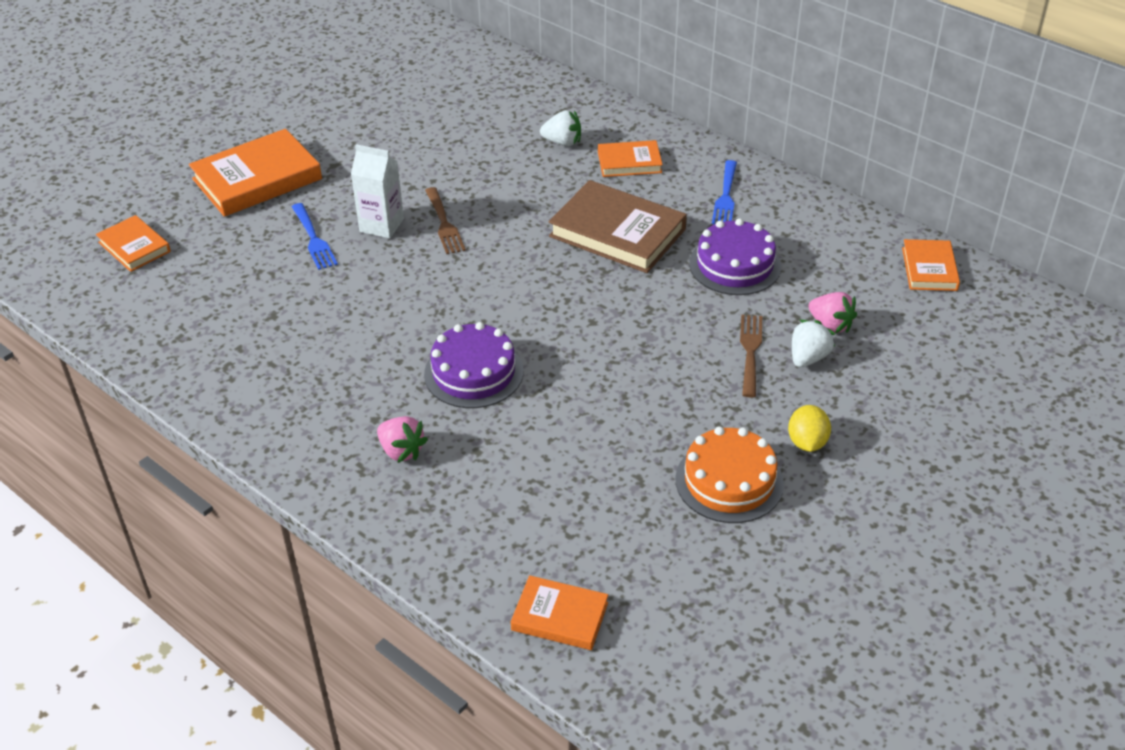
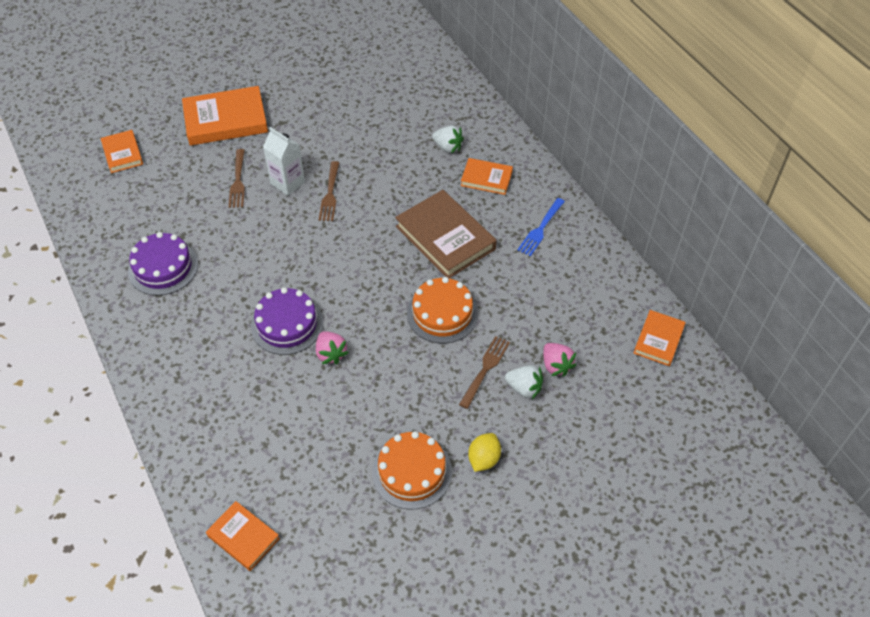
camera: 20 degrees right, 10 degrees up
blue fork [292,203,338,270] -> brown fork [229,149,245,208]
pink strawberry [377,416,428,463] -> pink strawberry moved to [316,331,349,364]
purple cake [689,219,781,295] -> purple cake moved to [128,232,198,296]
white strawberry [792,320,835,367] -> white strawberry turned 60 degrees clockwise [505,365,543,399]
none -> orange cake [407,277,478,343]

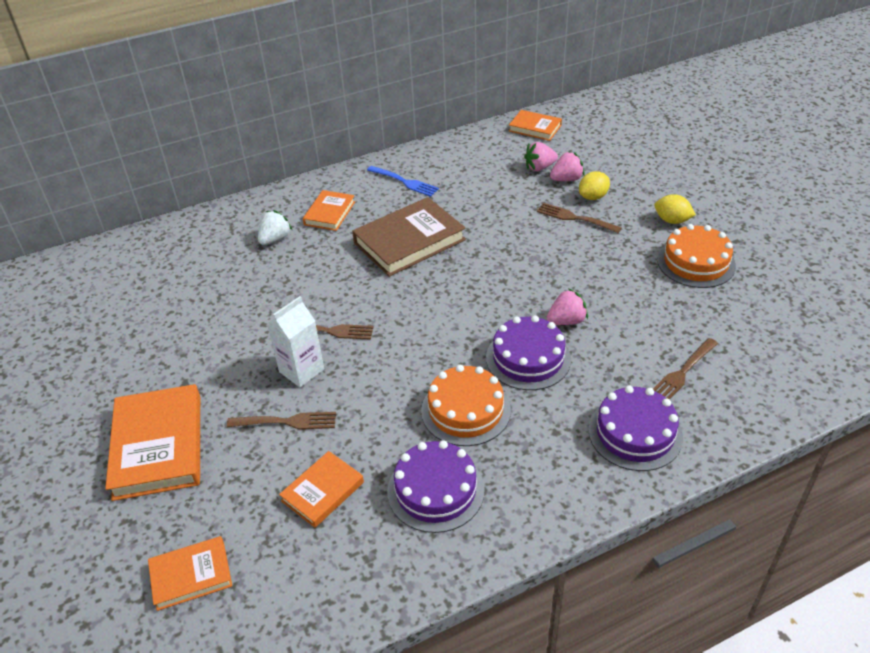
camera: 85 degrees left, 10 degrees down
orange book [206,501,280,571] -> orange book moved to [279,451,364,528]
orange cake [407,277,478,343] -> orange cake moved to [421,365,511,446]
white strawberry [505,365,543,399] -> yellow lemon [579,171,610,200]
none -> pink strawberry [524,142,558,171]
none -> purple cake [588,385,683,471]
none -> brown fork [653,338,718,400]

